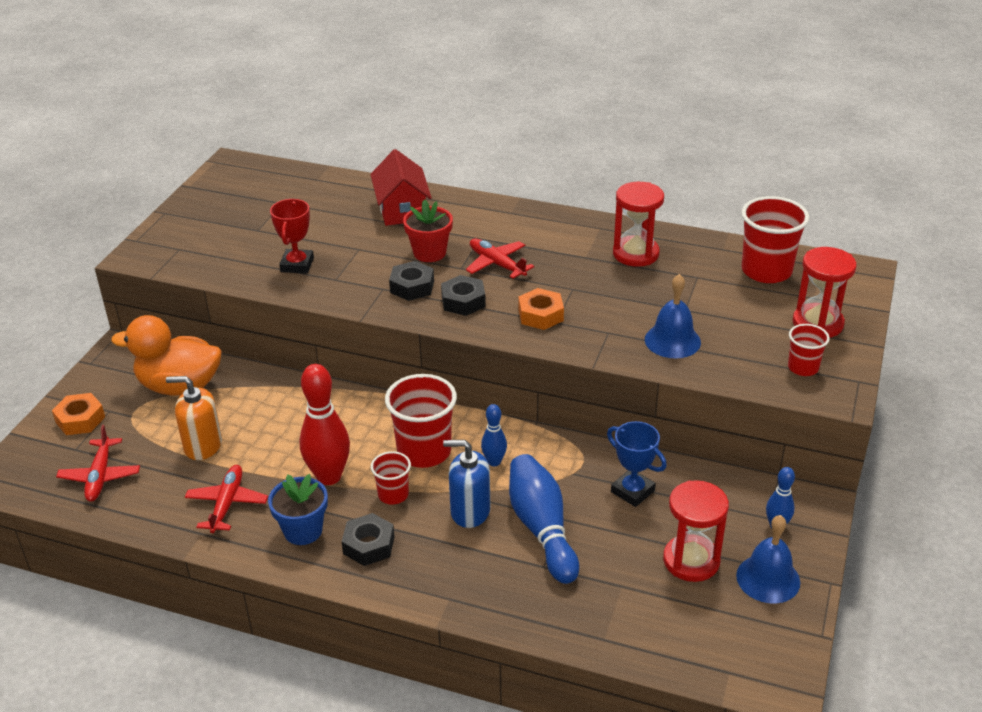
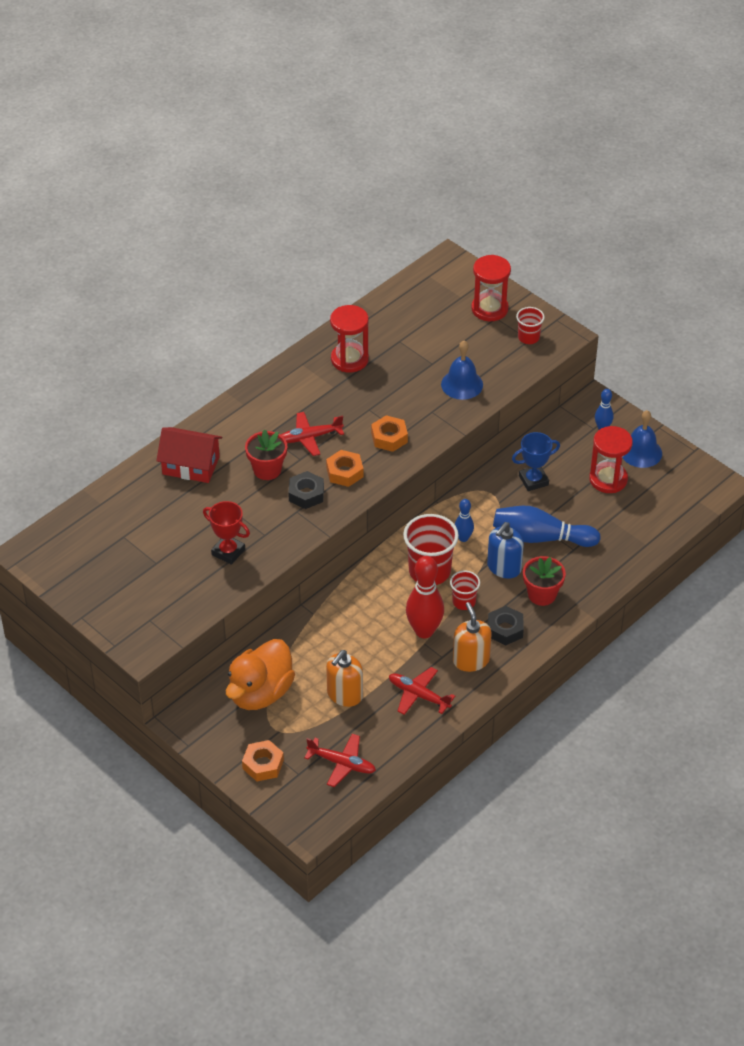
camera: 65 degrees left, 10 degrees up
blue flower pot [268,474,328,545] -> orange soap dispenser [453,602,492,672]
black nut [441,275,486,316] -> orange nut [326,450,363,487]
red cup [741,196,810,283] -> none
none -> red flower pot [523,556,566,606]

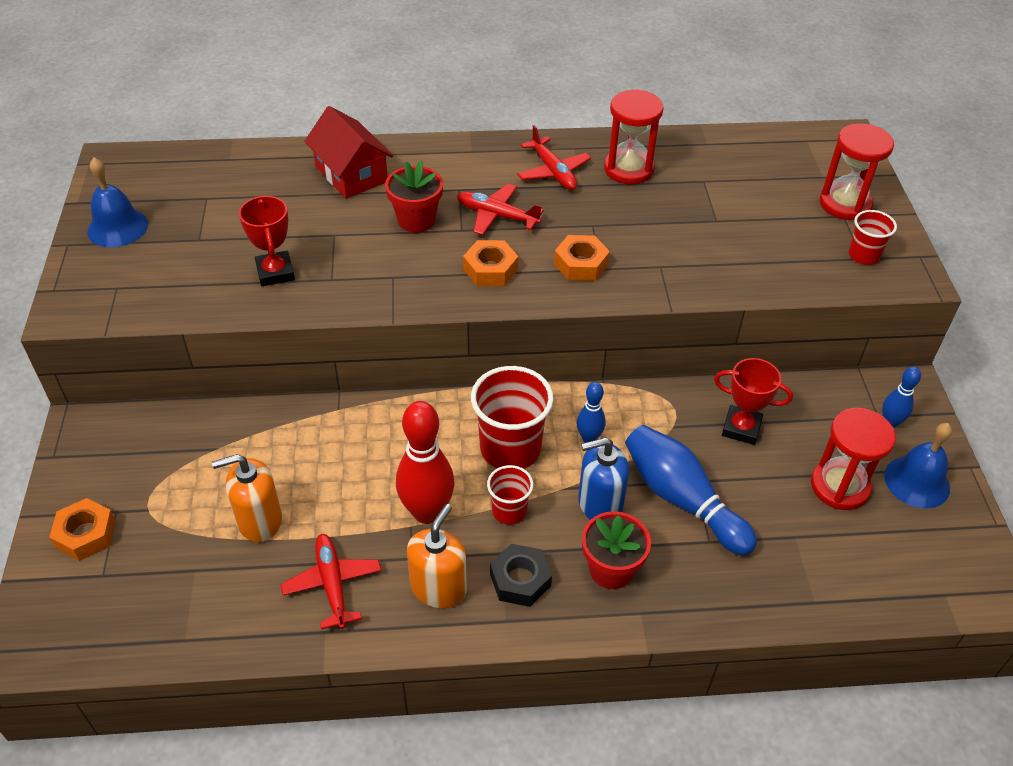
camera: 40 degrees right, 0 degrees up
orange duck [226,639,295,710] -> none
black nut [288,471,324,509] -> none
red plane [304,734,376,787] -> red plane moved to [517,125,591,190]
blue bell [441,341,483,400] -> blue bell moved to [87,158,148,247]
blue trophy [512,432,560,491] -> red trophy [714,358,793,445]

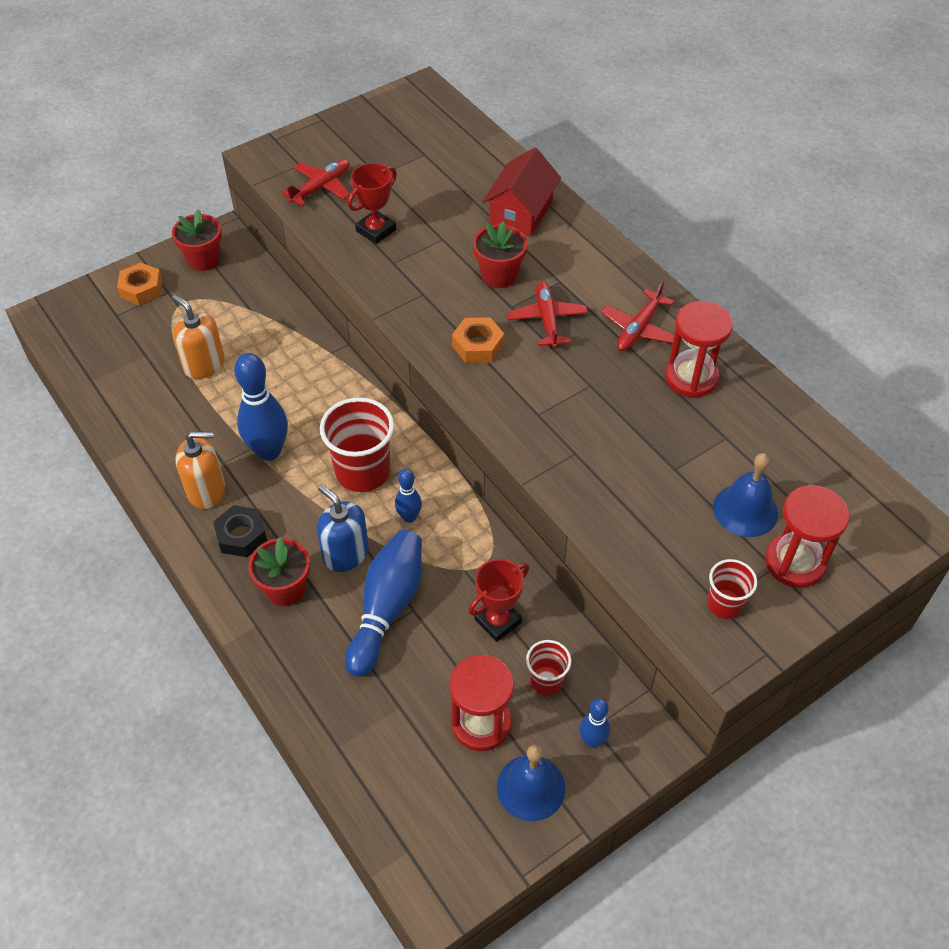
camera: 60 degrees right, 5 degrees up
blue bell [87,158,148,247] -> blue bell moved to [713,453,778,537]
red plane [281,534,381,629] -> red plane moved to [282,159,350,206]
red bowling pin [396,401,454,524] -> blue bowling pin [234,353,288,461]
red cup [487,465,533,524] -> red cup moved to [526,640,571,696]
orange nut [554,235,610,281] -> none
red trophy [714,358,793,445] -> red trophy turned 60 degrees clockwise [468,559,529,642]
none -> red flower pot [172,209,222,271]

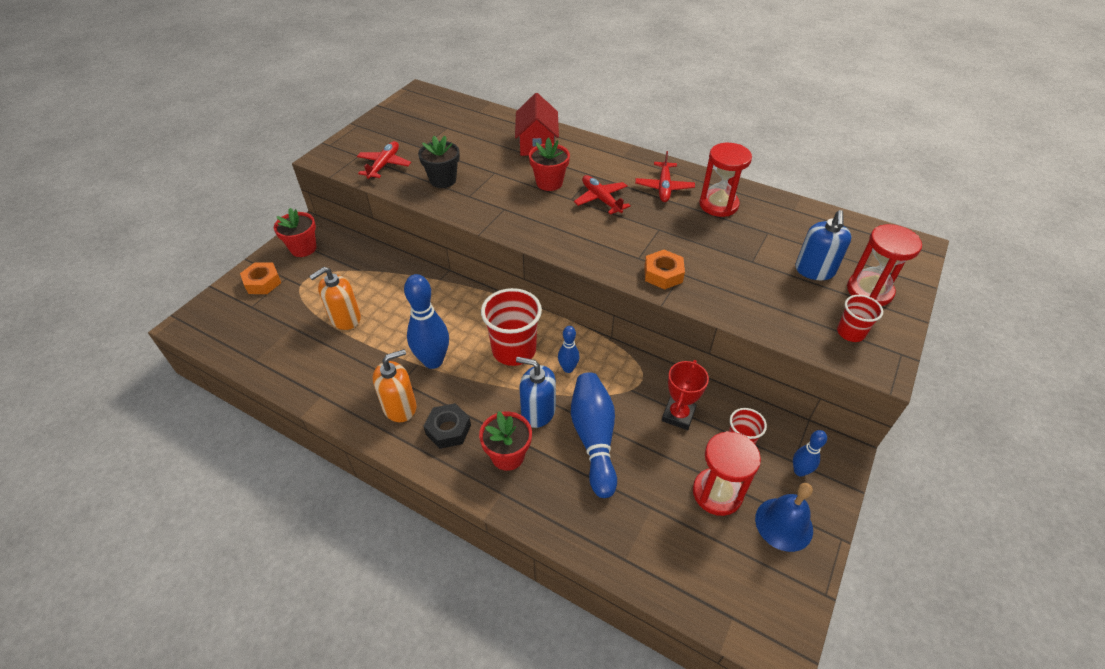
camera: 25 degrees left, 5 degrees down
orange soap dispenser [172,295,225,379] -> orange soap dispenser turned 60 degrees counterclockwise [309,267,361,330]
red trophy [348,163,397,244] -> black flower pot [418,136,460,188]
orange nut [452,317,504,363] -> orange nut moved to [644,250,685,290]
blue bell [713,453,778,537] -> blue soap dispenser [795,210,851,280]

